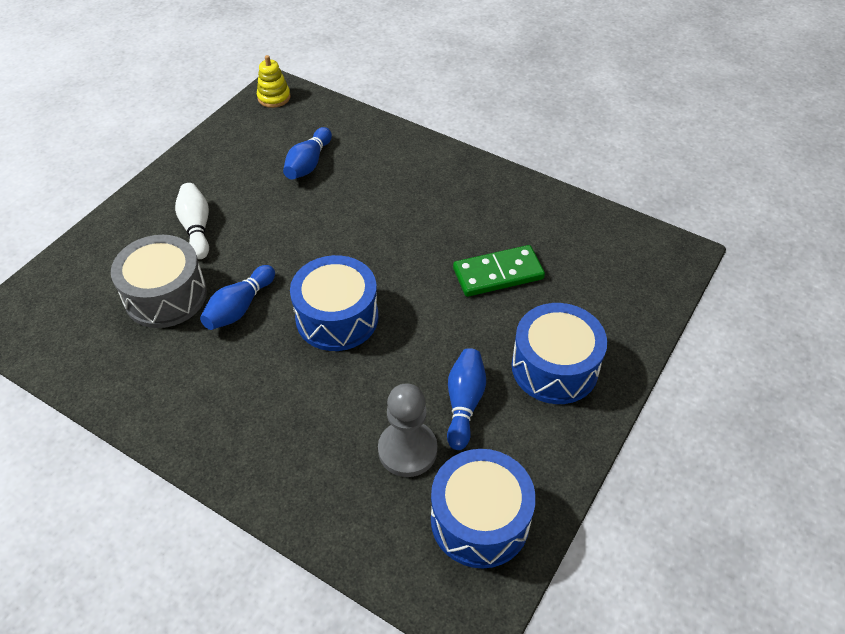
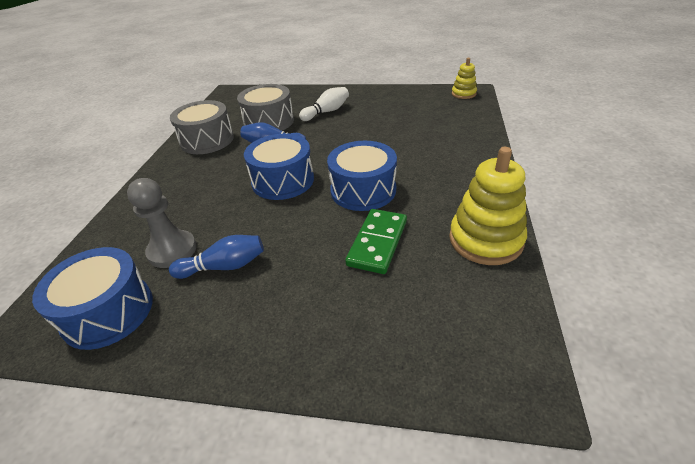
camera: 70 degrees right, 10 degrees down
blue bowling pin [283,127,332,180] -> none
green domino [453,245,545,297] -> green domino turned 60 degrees clockwise [345,209,407,274]
blue drum [512,303,607,404] -> blue drum moved to [327,141,397,211]
none -> grey drum [170,100,234,154]
none -> yellow stacking toy [449,147,527,265]

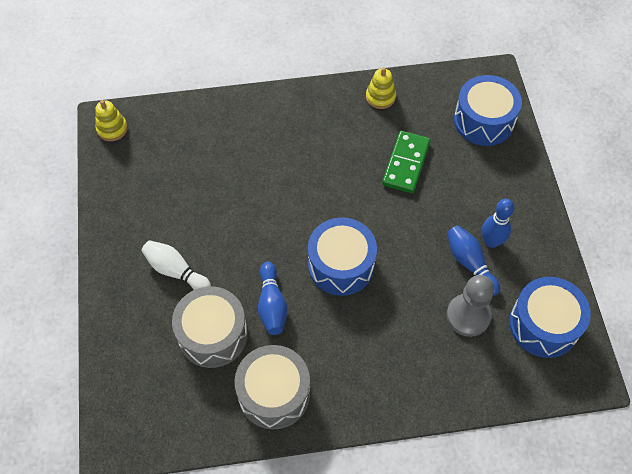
camera: 110 degrees left, 20 degrees up
blue drum [327,141,397,211] -> blue drum moved to [454,75,522,146]
green domino [345,209,407,274] -> green domino turned 75 degrees counterclockwise [382,131,431,193]
yellow stacking toy [449,147,527,265] -> yellow stacking toy [366,67,396,109], size x0.55
none -> blue bowling pin [482,199,514,248]

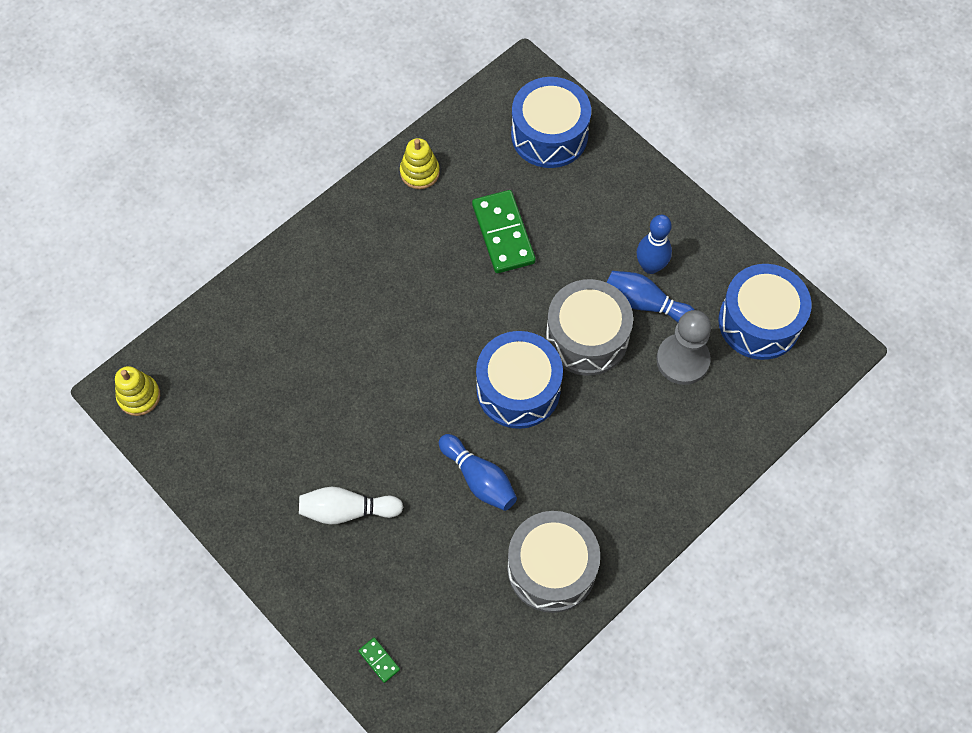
camera: 35 degrees left, 5 degrees up
grey drum [172,286,248,368] -> grey drum moved to [546,279,633,376]
none -> green domino [358,638,400,683]

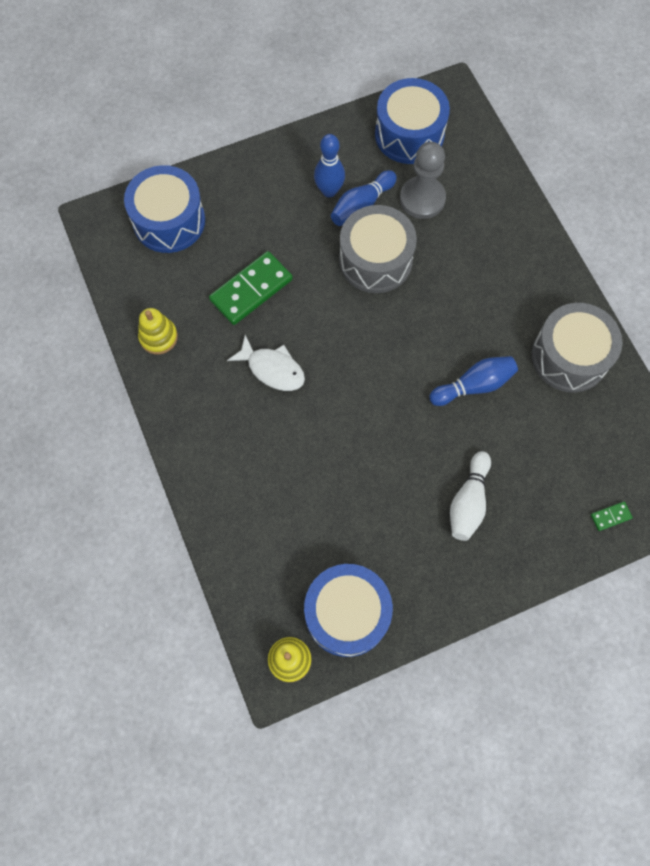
camera: 70 degrees left, 5 degrees up
green domino [472,190,536,273] -> green domino turned 45 degrees counterclockwise [209,251,293,325]
blue drum [476,331,563,429] -> blue drum moved to [304,564,393,657]
none -> white fish [227,335,305,391]

